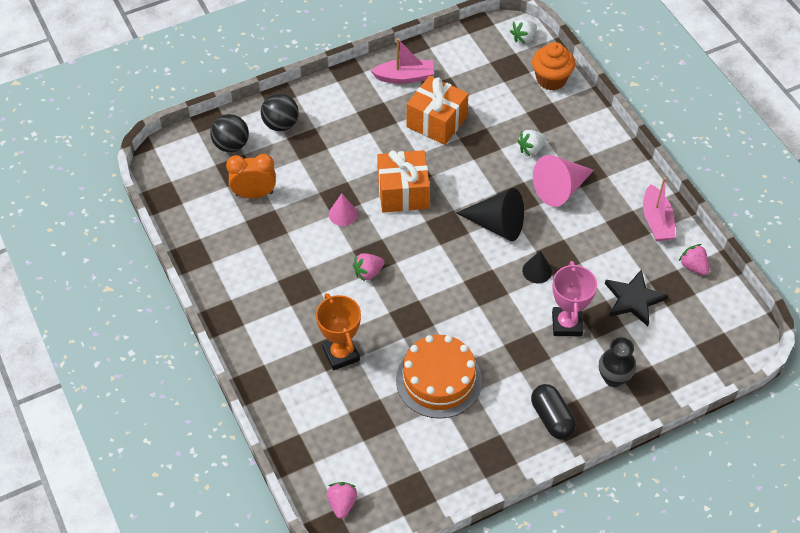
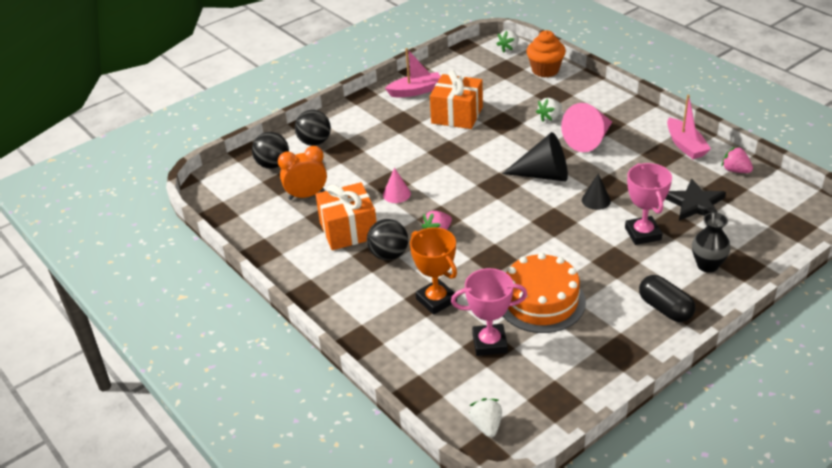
camera: 10 degrees left, 15 degrees down
pink strawberry [327,482,357,519] -> white strawberry [469,398,502,438]
orange gift [377,150,430,213] -> orange gift moved to [316,182,376,250]
none -> black ball [367,219,408,260]
none -> pink trophy [451,268,527,356]

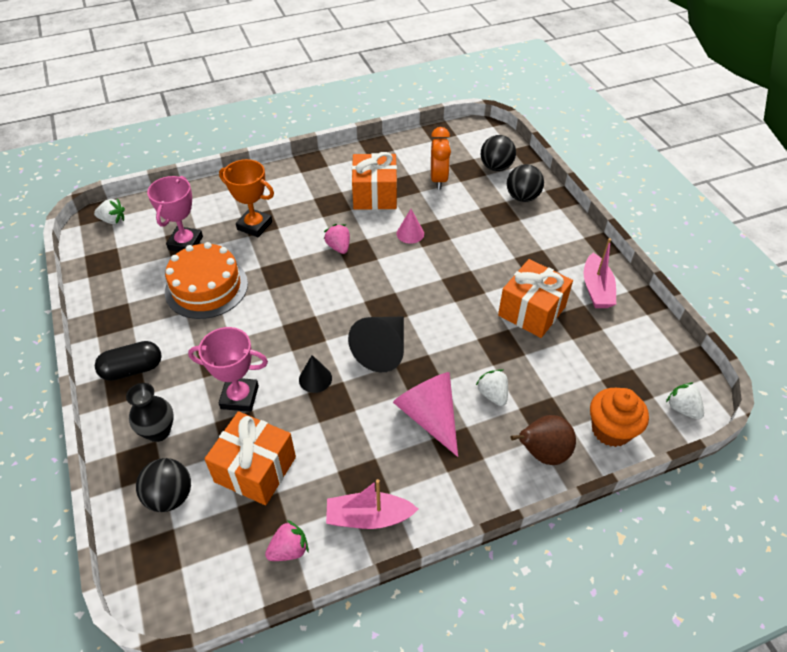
camera: 105 degrees right, 10 degrees up
black ball [367,219,408,260] -> black ball moved to [136,458,191,512]
orange trophy [410,227,457,315] -> orange trophy turned 45 degrees clockwise [219,159,274,237]
black star [665,179,726,221] -> orange gift [205,411,296,505]
none -> brown pear [511,415,576,465]

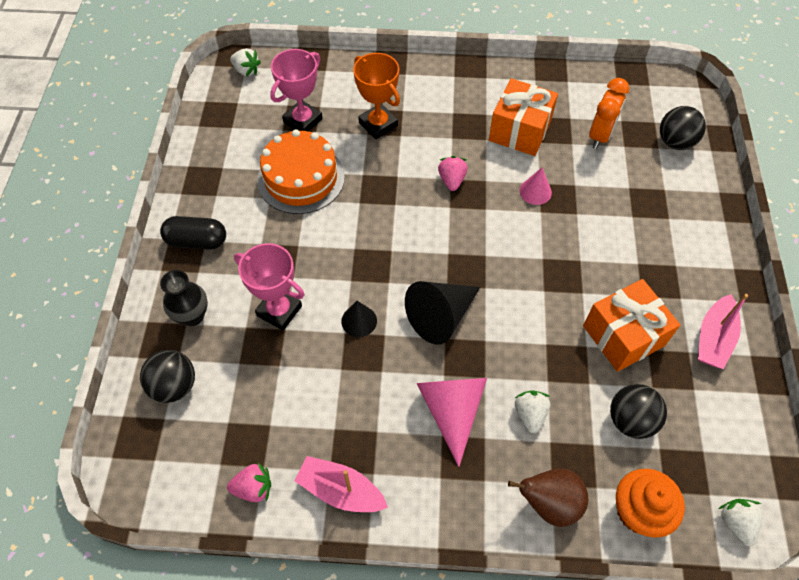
camera: 25 degrees right, 10 degrees up
orange gift [205,411,296,505] -> none
black ball [507,164,544,202] -> black ball moved to [610,384,667,439]

